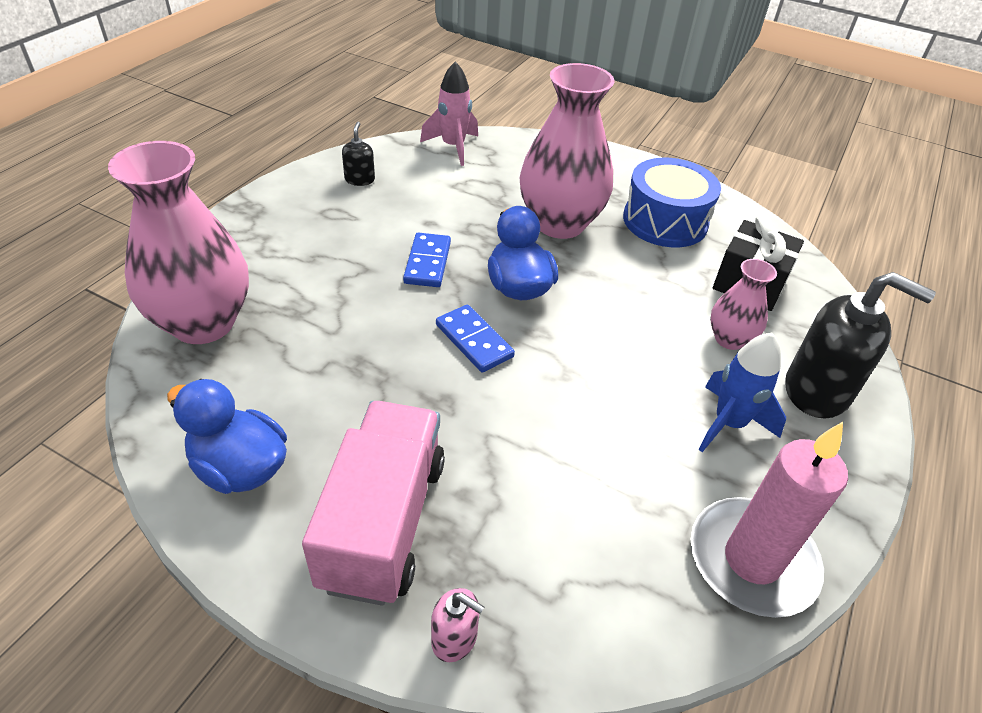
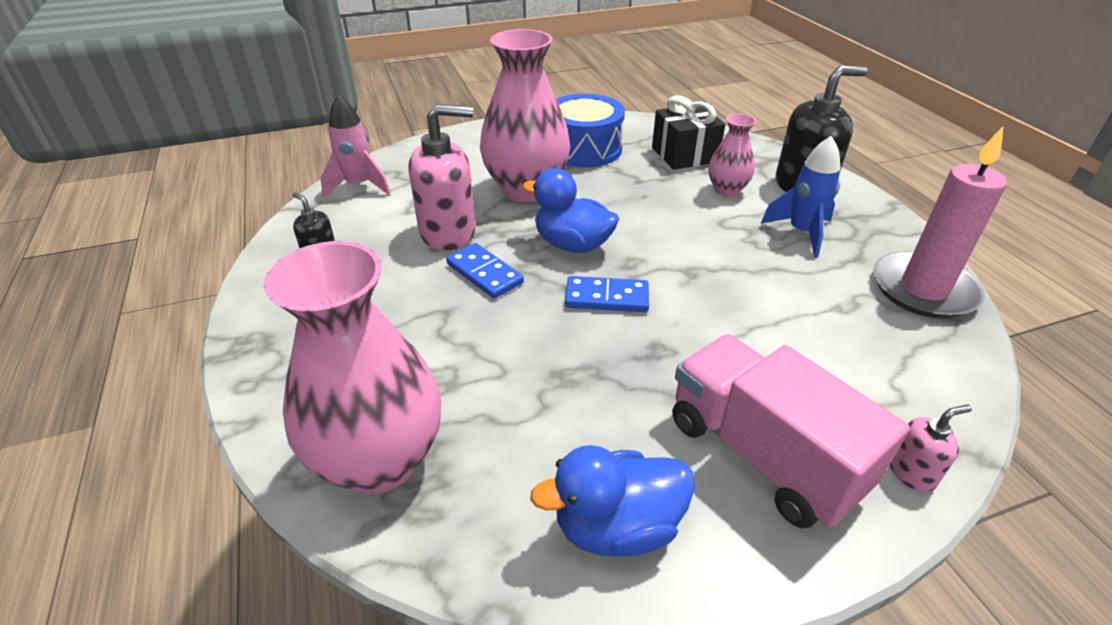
camera: 45 degrees left, 5 degrees down
none -> pink soap dispenser [409,104,476,250]

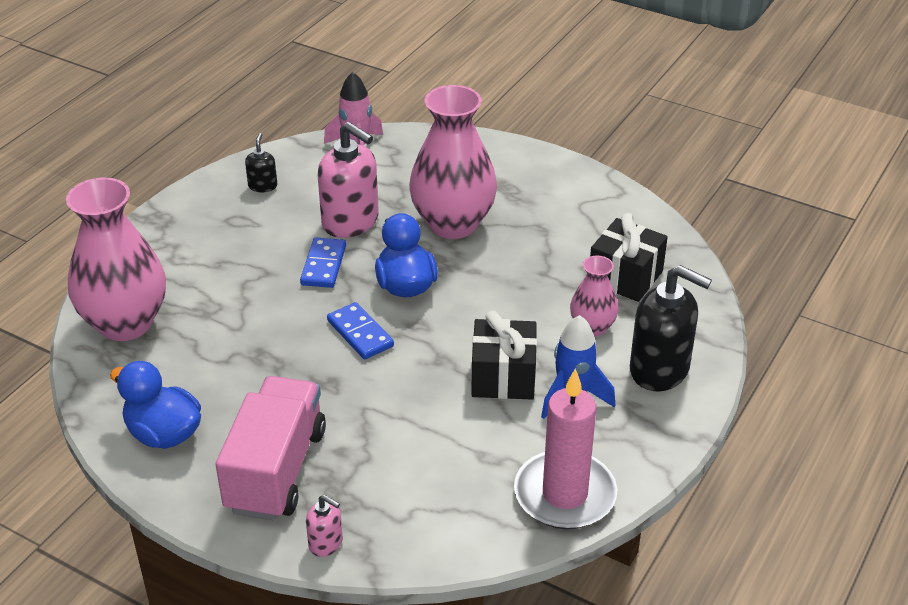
camera: 50 degrees right, 0 degrees up
blue drum [556,94,625,168] -> none
none -> black gift [471,311,537,400]

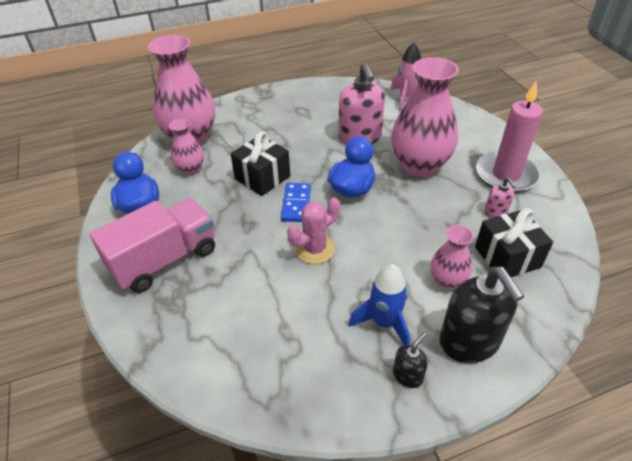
camera: 40 degrees right, 5 degrees up
black soap dispenser [245,133,277,192] -> black soap dispenser moved to [393,333,428,388]
blue domino [300,238,346,288] -> none
pink soap dispenser [306,495,343,557] -> pink soap dispenser moved to [484,177,516,218]
black gift [471,311,537,400] -> black gift moved to [231,131,290,196]
pink candle [514,368,617,529] -> pink candle moved to [476,80,543,193]
none -> pink vase [169,118,204,175]
none -> pink cactus [287,198,340,264]

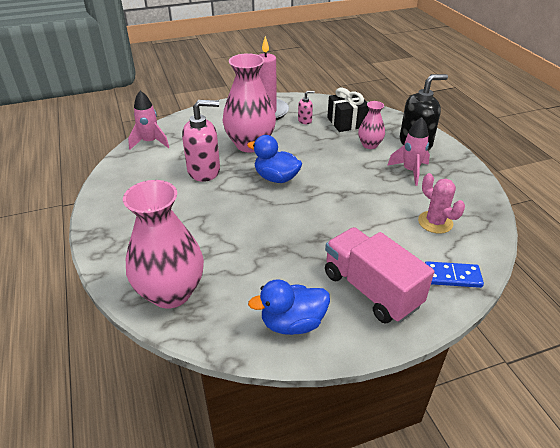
camera: 90 degrees left, 5 degrees down
pink vase [169,118,204,175] -> none
black gift [231,131,290,196] -> none
blue domino [281,183,311,222] -> blue domino moved to [425,261,484,288]
pink cactus [287,198,340,264] -> pink cactus moved to [418,173,465,234]
blue rocket [348,264,410,345] -> pink rocket [387,117,430,186]
black soap dispenser [393,333,428,388] -> none

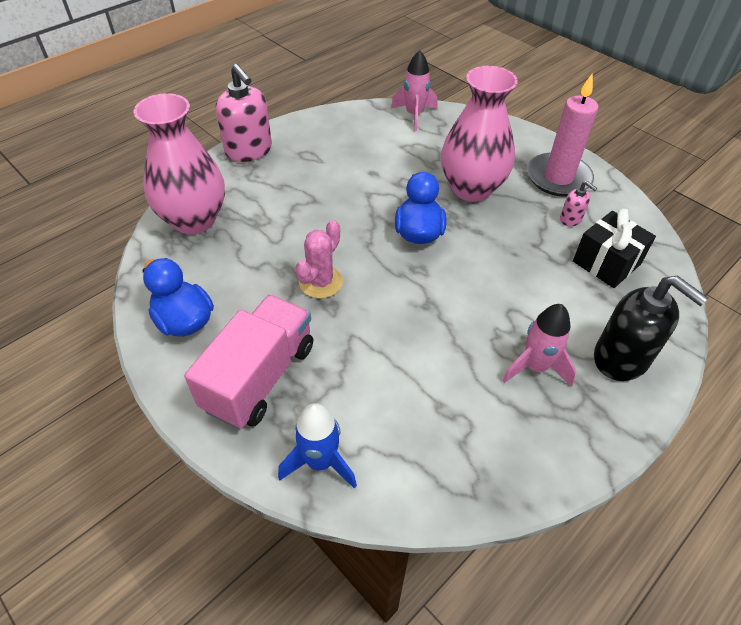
camera: 65 degrees right, 10 degrees up
pink soap dispenser [182,100,220,182] -> pink soap dispenser moved to [216,64,272,162]
pink vase [358,101,385,149] -> none
pink cactus [418,173,465,234] -> pink cactus moved to [295,220,343,299]
blue domino [425,261,484,288] -> blue rocket [278,403,357,489]

